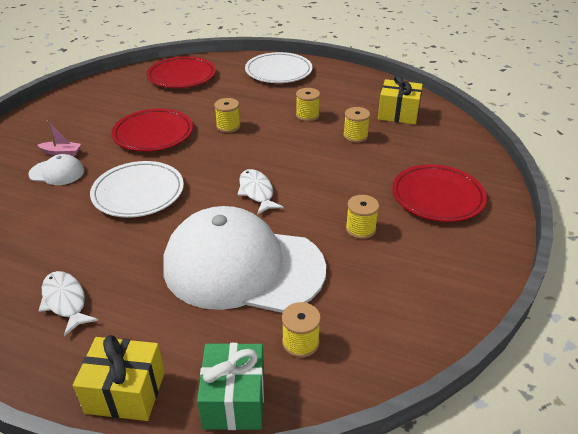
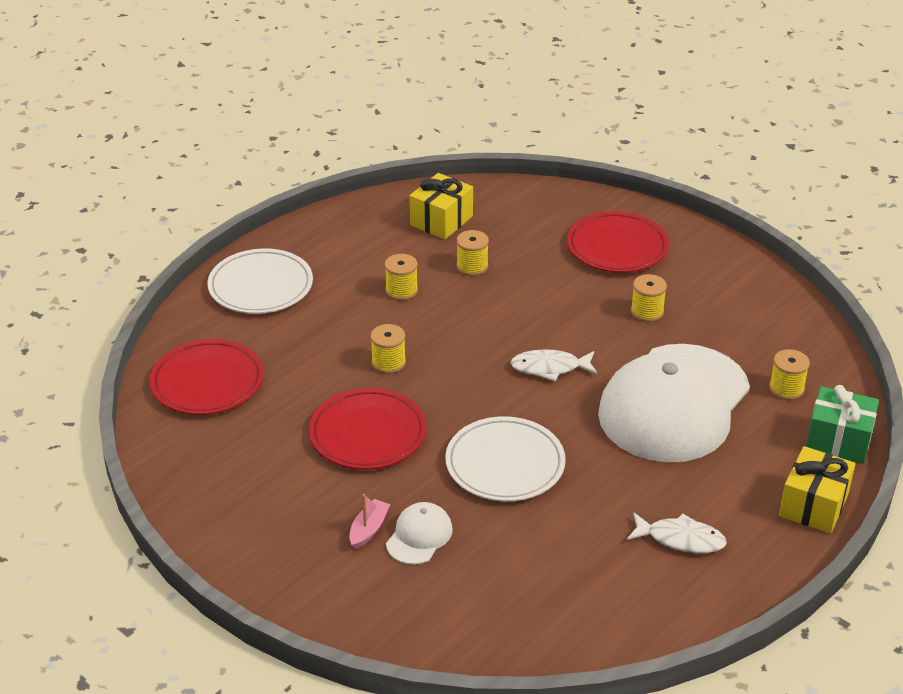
camera: 70 degrees left, 0 degrees up
white fish [39,271,98,336] -> white fish turned 150 degrees counterclockwise [627,513,727,553]

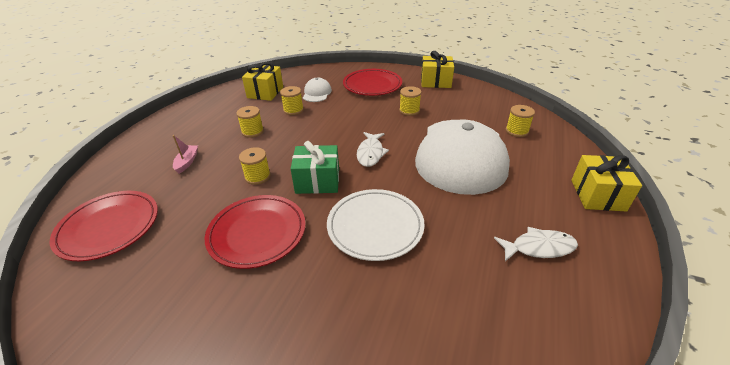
camera: 20 degrees left, 0 degrees up
white plate [208,248,313,314] -> none
pink boat [349,494,390,549] -> pink boat moved to [173,135,198,174]
white cap [386,502,453,565] -> white cap moved to [303,78,332,102]
white fish [511,349,597,381] -> white fish turned 60 degrees counterclockwise [357,132,389,167]
green gift [806,385,879,464] -> green gift moved to [291,141,339,194]
none -> yellow gift [421,51,454,88]

